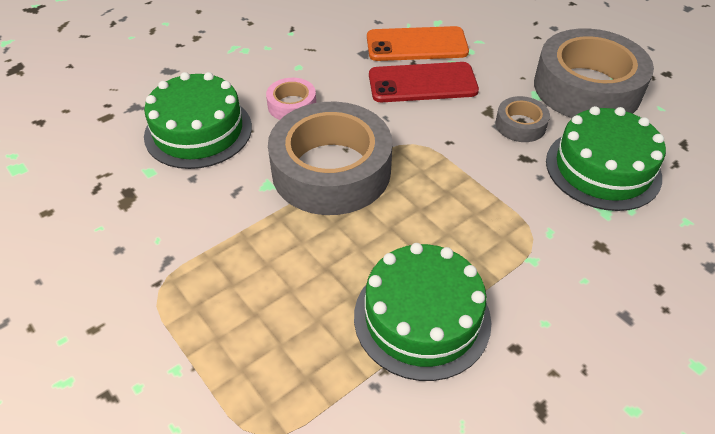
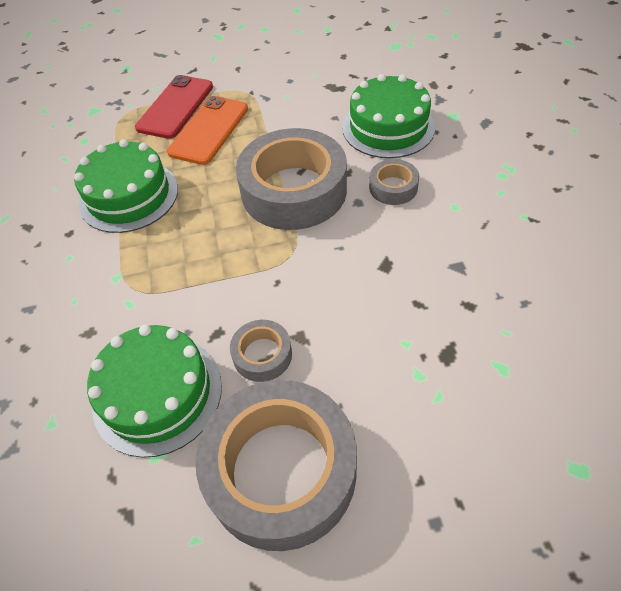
camera: 120 degrees right, 5 degrees up
pink tape [266,78,316,120] -> grey tape [369,159,419,205]
orange phone [367,26,469,61] -> orange phone moved to [167,96,248,165]
red phone [369,62,479,102] -> red phone moved to [135,75,213,139]

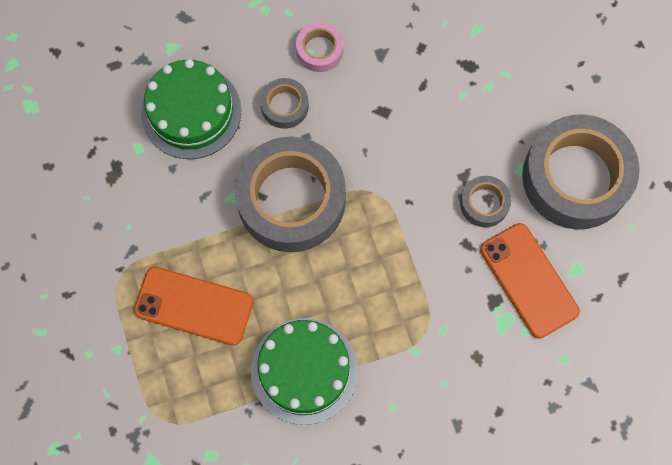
camera: 100 degrees left, 20 degrees up
green cake [87,325,222,458] -> orange phone [480,223,580,339]
red phone [135,75,213,139] -> none
none -> pink tape [296,22,343,72]

